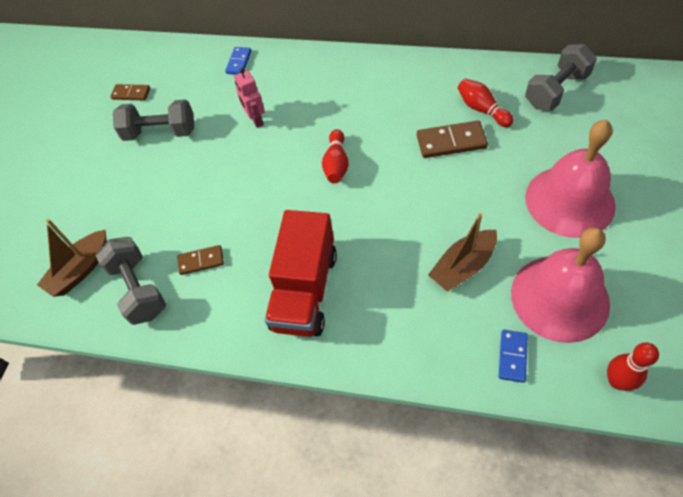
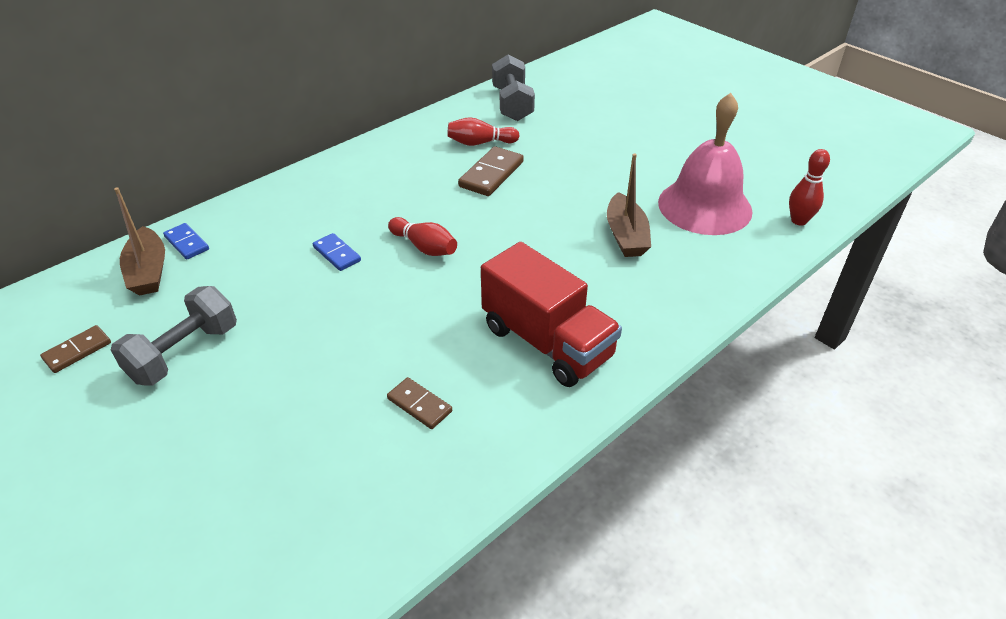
camera: 60 degrees left, 15 degrees down
brown boat [37,219,107,297] -> brown boat moved to [114,187,165,295]
grey dumbbell [96,237,166,325] -> none
brown domino [177,245,224,275] -> brown domino turned 75 degrees counterclockwise [387,377,452,429]
pink robot [234,68,265,128] -> none
blue domino [499,330,528,383] -> blue domino moved to [313,233,361,271]
pink bell [525,120,616,238] -> none

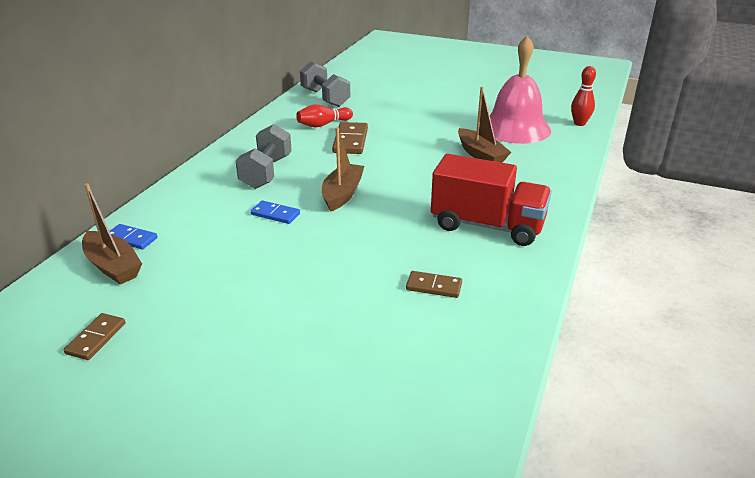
camera: 25 degrees left, 10 degrees down
grey dumbbell [111,286,237,386] -> grey dumbbell moved to [236,124,292,189]
red bowling pin [388,217,457,256] -> brown boat [322,127,364,212]

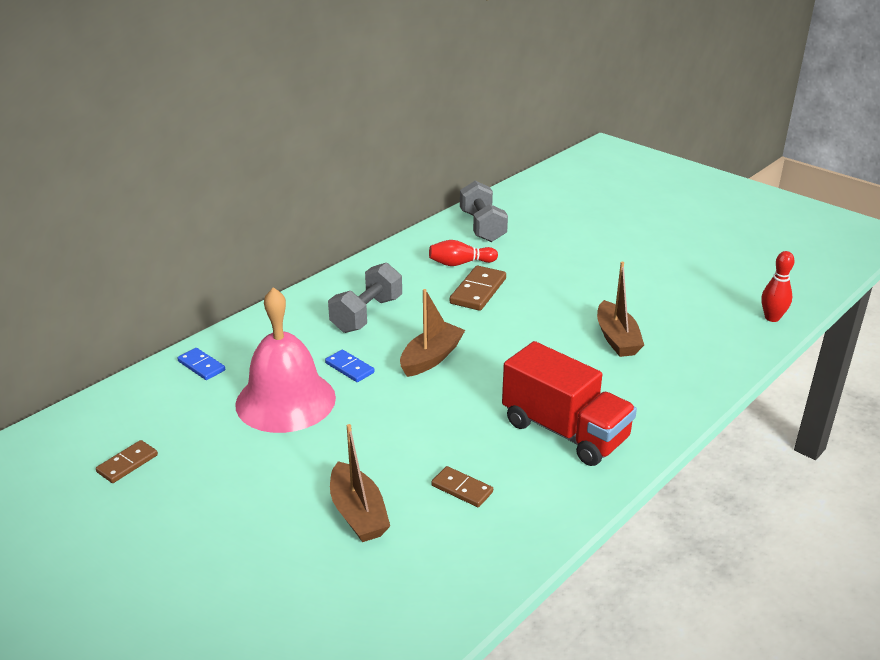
camera: 20 degrees right, 0 degrees up
brown boat [82,183,142,285] -> brown boat moved to [330,424,390,542]
pink bell [490,35,551,144] -> pink bell moved to [235,287,336,433]

